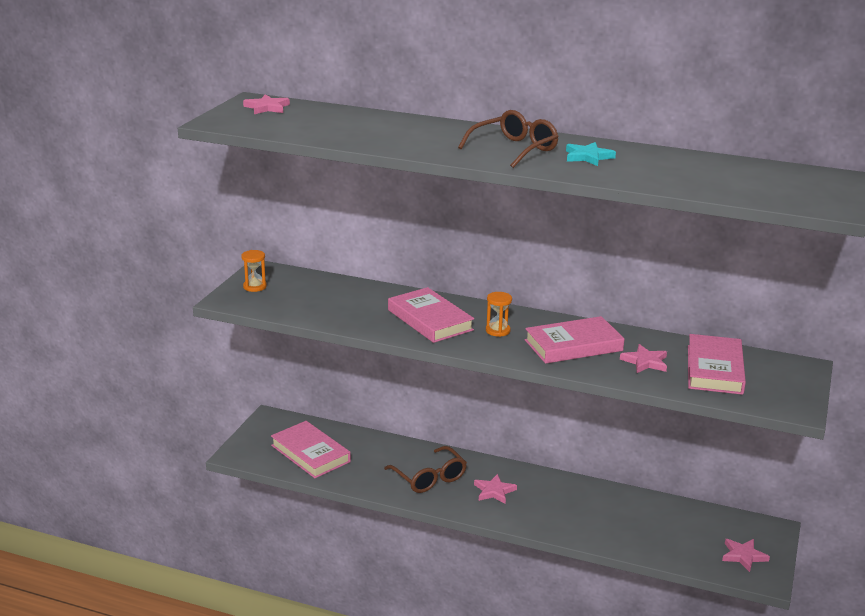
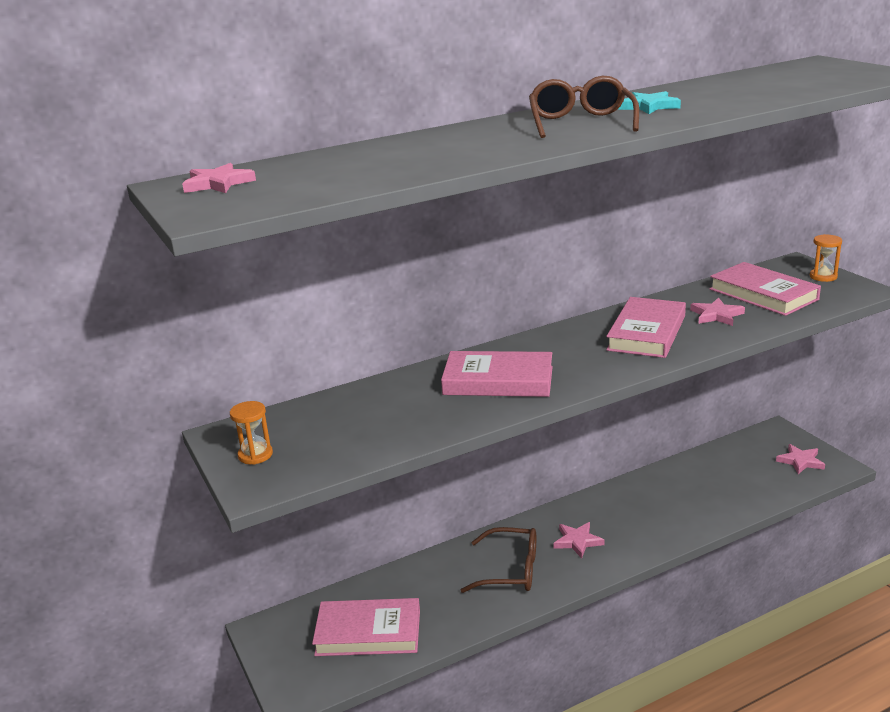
camera: 45 degrees left, 0 degrees up
orange hourglass [486,292,512,337] -> orange hourglass moved to [810,234,842,282]

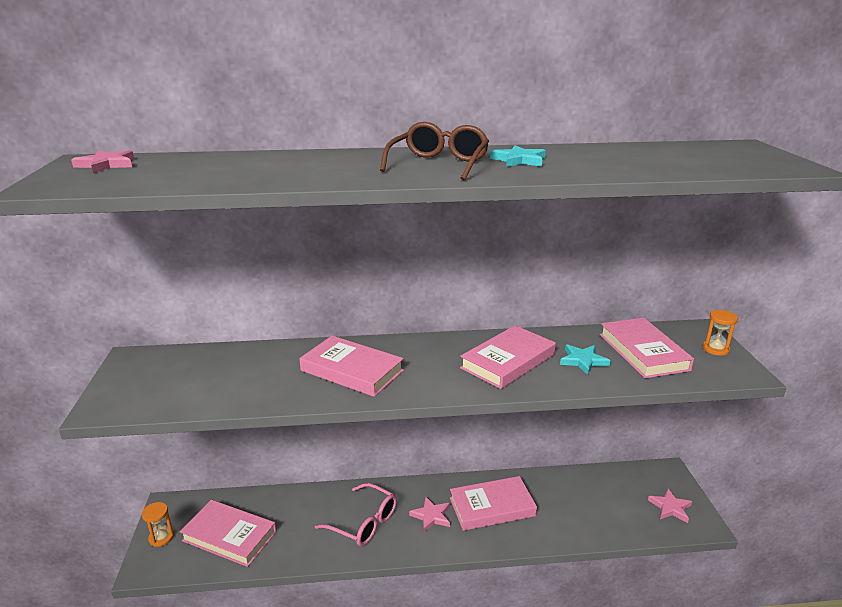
camera: 20 degrees right, 0 degrees up
orange hourglass [230,401,273,465] -> orange hourglass moved to [142,502,174,547]
brown glasses [460,527,536,593] -> pink glasses [315,483,397,546]
pink star [690,298,745,326] -> turquoise star [560,344,610,375]
none -> pink book [450,476,537,531]

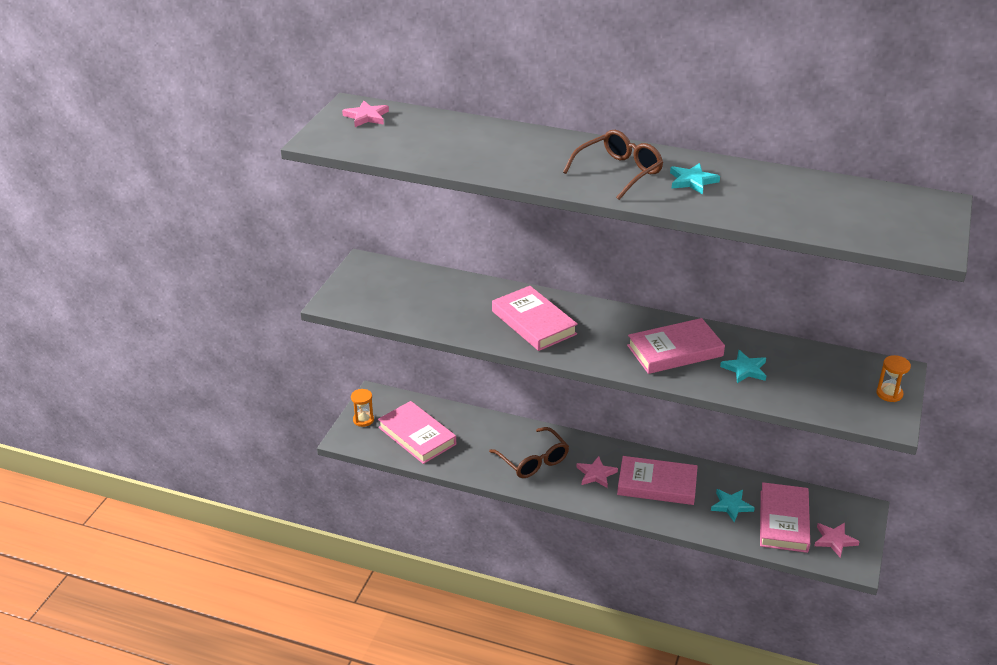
camera: 25 degrees right, 10 degrees up
pink glasses [315,483,397,546] -> brown glasses [489,427,569,478]
pink book [600,318,694,378] -> pink book moved to [760,482,810,553]
none -> turquoise star [711,489,755,522]

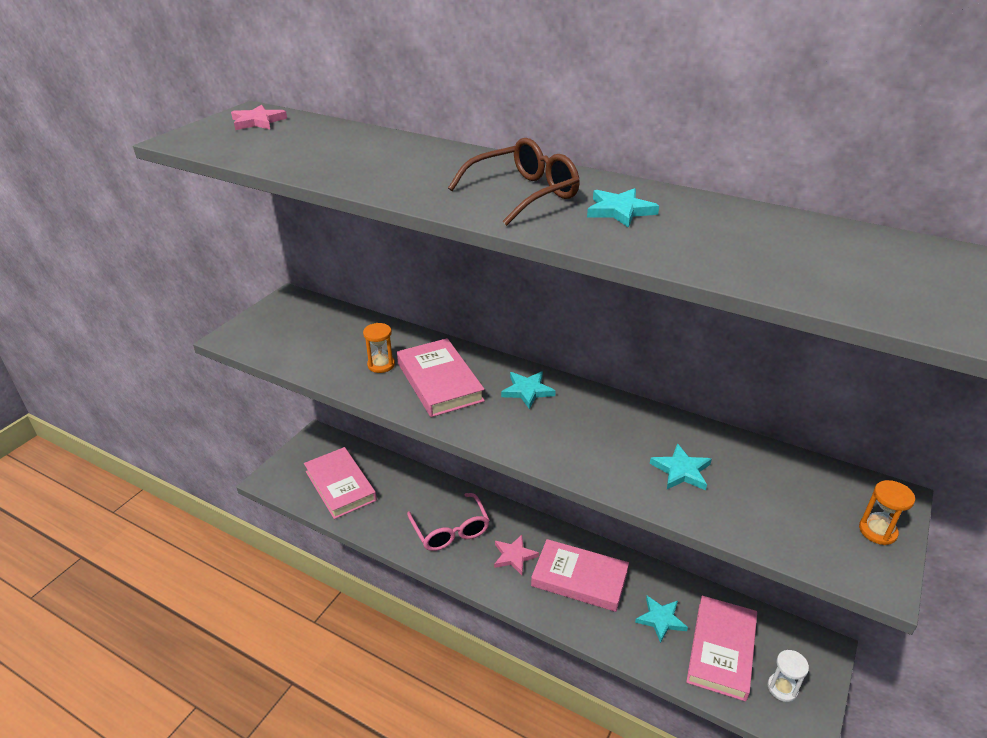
camera: 10 degrees right, 0 degrees up
orange hourglass [351,389,374,427] -> orange hourglass moved to [363,323,395,373]
brown glasses [489,427,569,478] -> pink glasses [407,493,490,551]
pink book [627,318,725,374] -> none
pink star [814,523,859,558] -> white hourglass [768,650,809,702]
none -> turquoise star [501,371,556,409]

